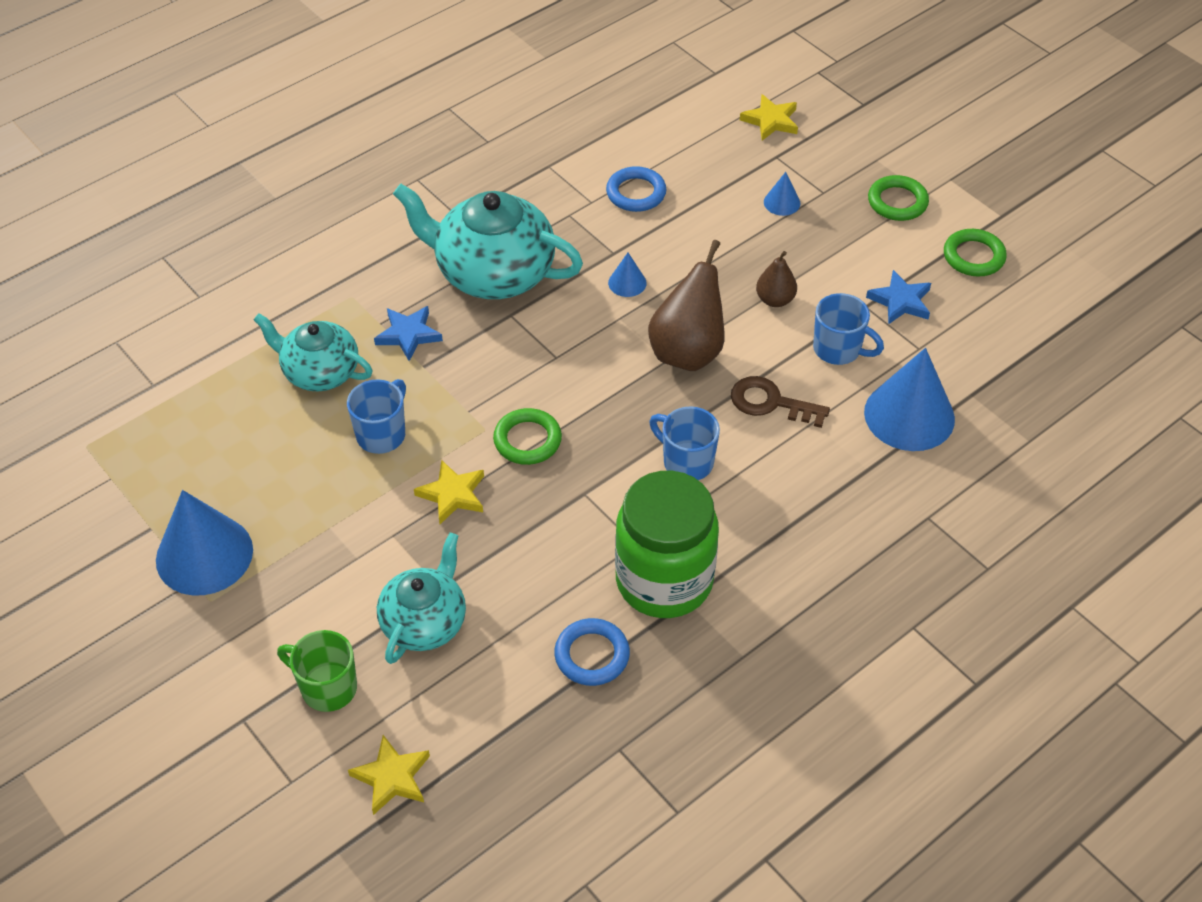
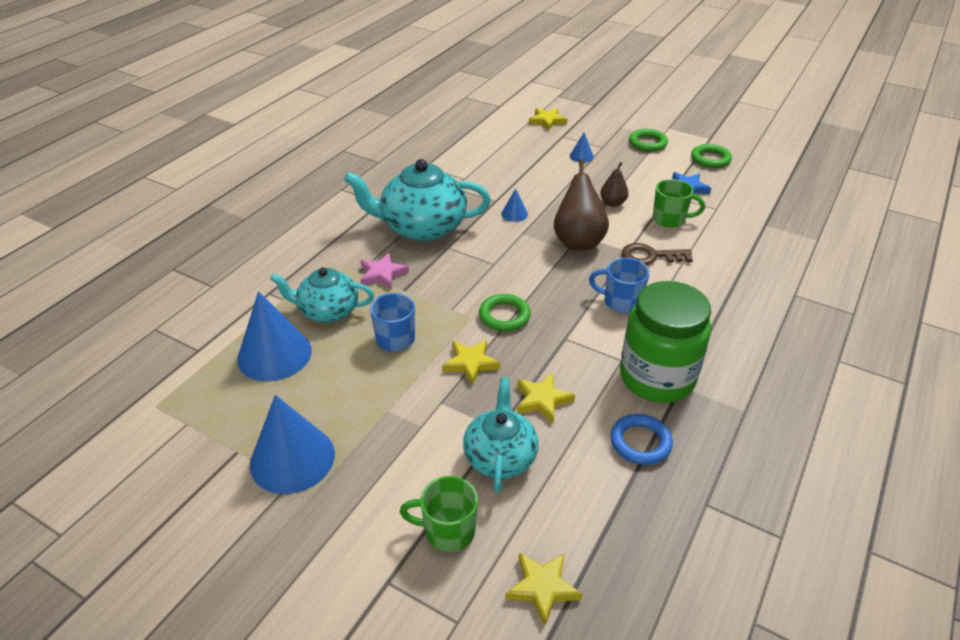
camera: 20 degrees left, 10 degrees down
blue star [374,306,443,361] -> pink star [360,253,409,290]
blue ring [606,166,666,212] -> none
blue mug [813,293,884,365] -> green mug [653,179,705,228]
blue cone [864,348,955,451] -> blue cone moved to [237,291,312,381]
none -> yellow star [517,373,575,423]

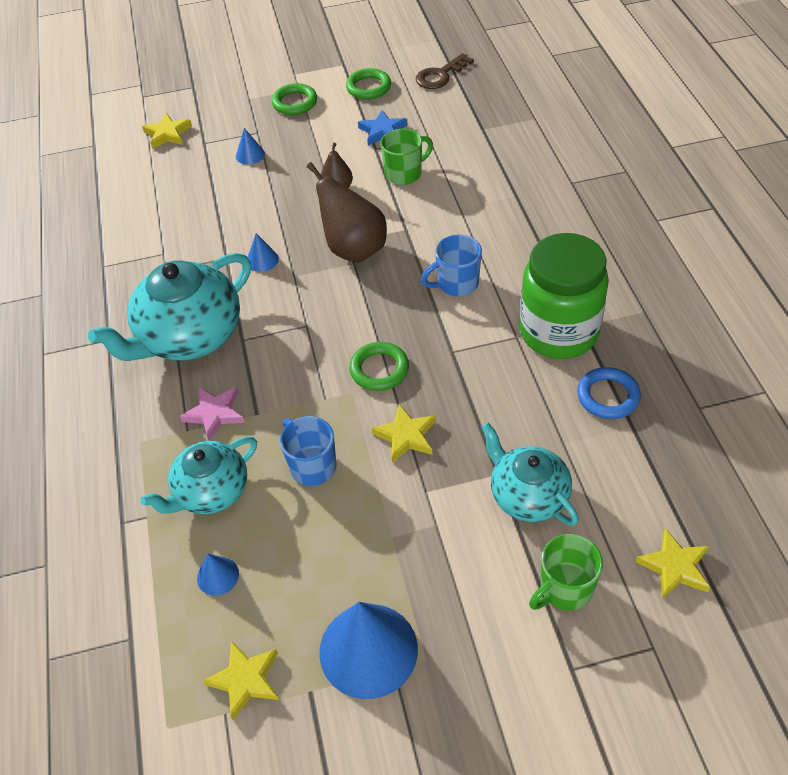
camera: 40 degrees left, 10 degrees up
blue cone [237,291,312,381] -> blue cone [197,554,239,596], size x0.45
yellow star [517,373,575,423] -> yellow star moved to [203,640,279,720]
brown key [622,243,693,265] -> brown key moved to [416,53,474,89]

